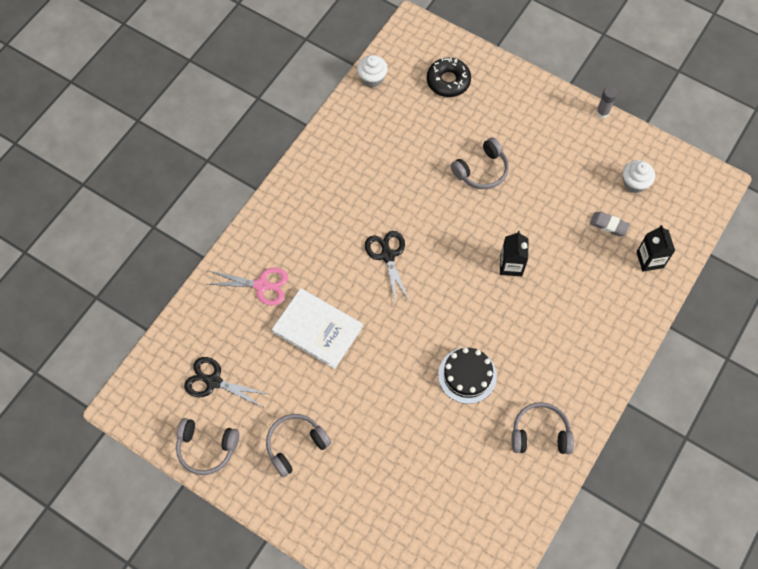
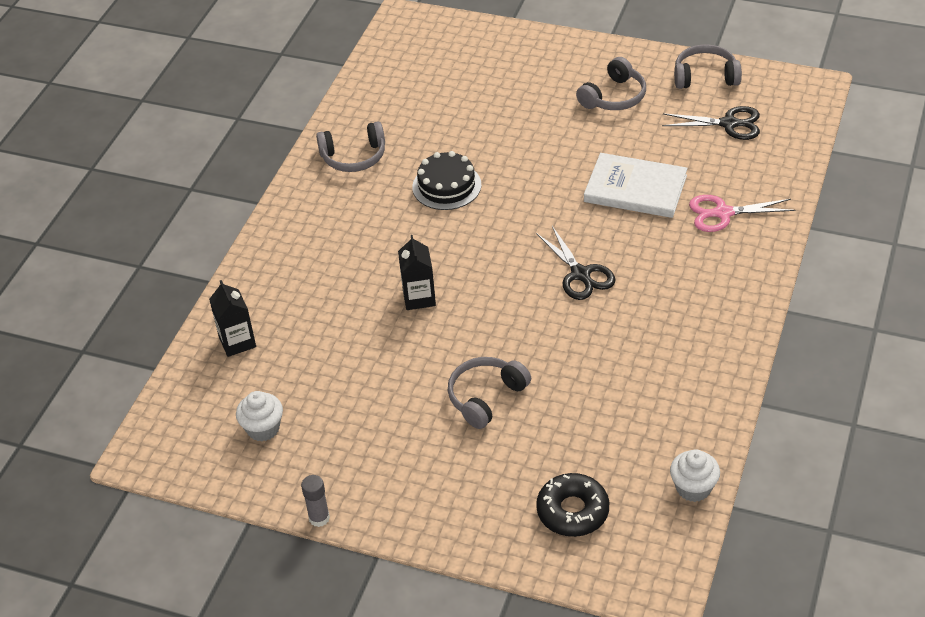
camera: 170 degrees right, 20 degrees down
grey eraser [590,212,630,236] -> none

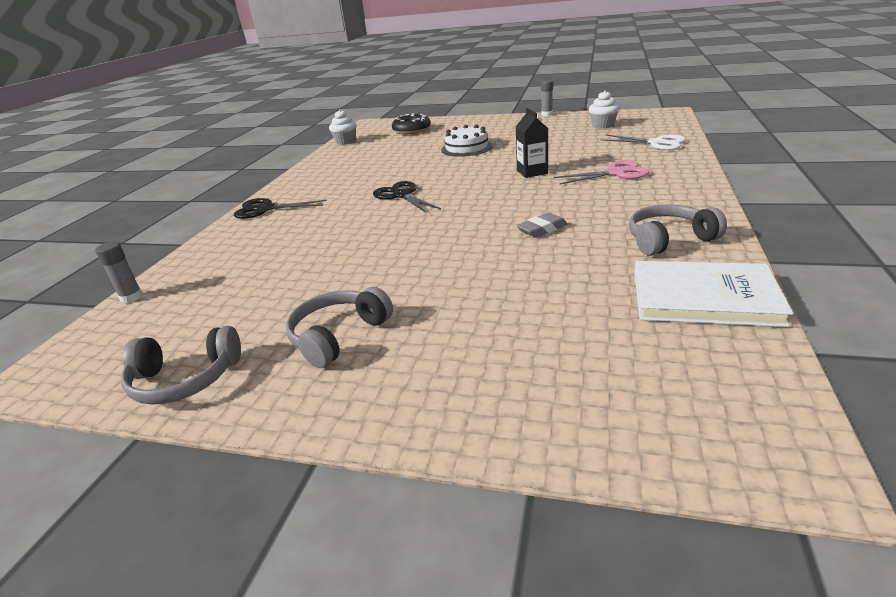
camera: 175 degrees right, 15 degrees down
black carton [209,280,256,357] -> white scissors [601,135,687,150]
black cake [412,151,481,210] -> grey eraser [517,213,567,238]
grey headphones [448,357,531,429] -> white cake [441,125,493,157]
white book [584,153,688,218] -> white book moved to [634,261,793,327]
black scissors [662,106,760,140] -> black scissors moved to [234,198,327,219]
pink scissors [689,195,795,232] -> pink scissors moved to [554,160,650,185]
none -> grey glue stick [95,242,143,303]

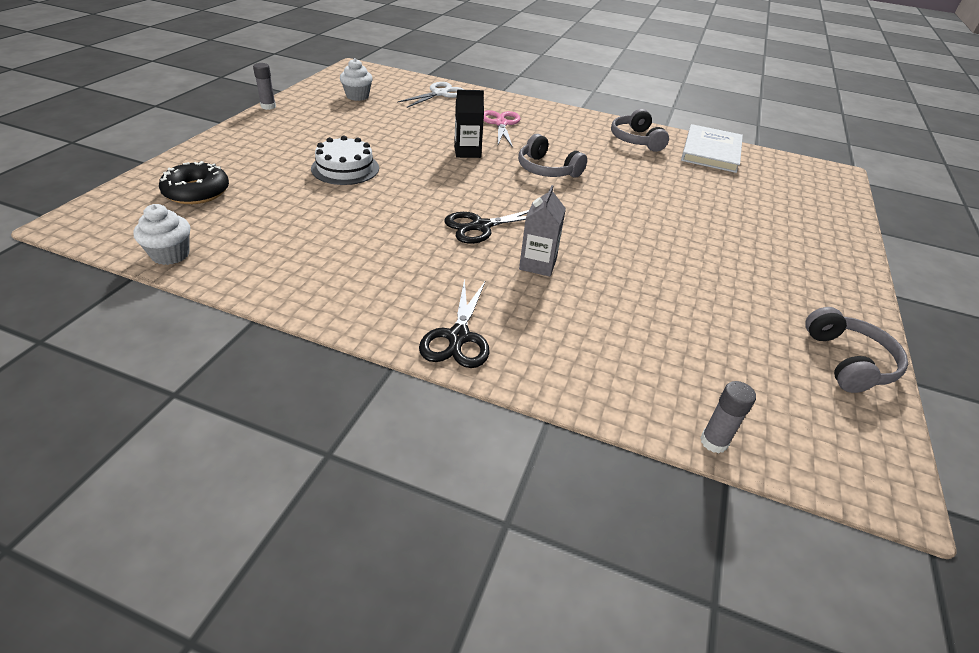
camera: 90 degrees left, 10 degrees up
grey headphones [286,287,393,368] -> grey headphones moved to [518,134,587,177]
grey eraser [517,213,567,238] -> none
none -> grey carton [519,185,566,277]

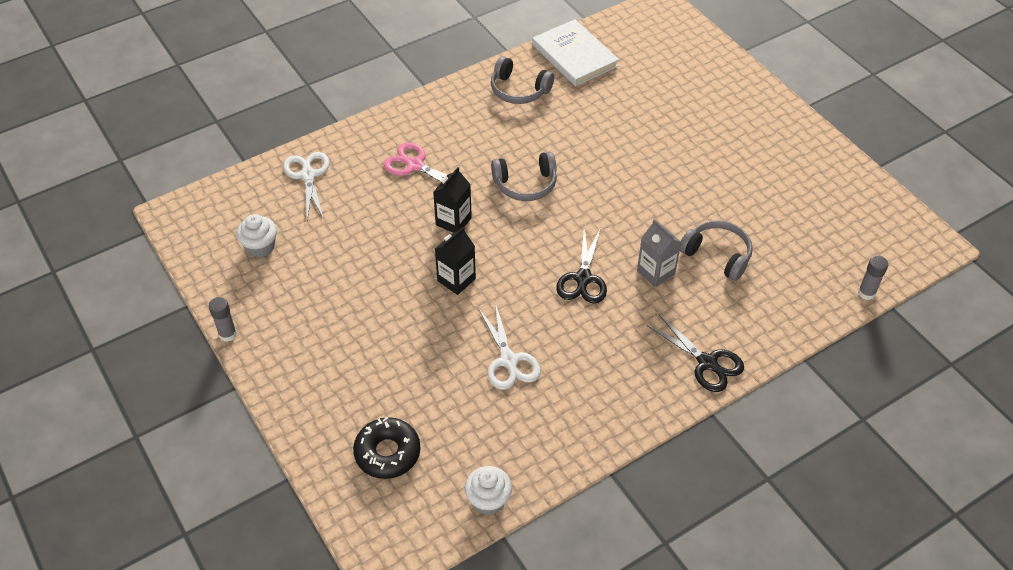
camera: 50 degrees left, 10 degrees up
white cake [311,135,379,185] -> none
grey headphones [805,307,908,393] -> grey headphones moved to [680,221,753,281]
none -> black carton [435,227,476,295]
none -> white scissors [479,303,541,390]

